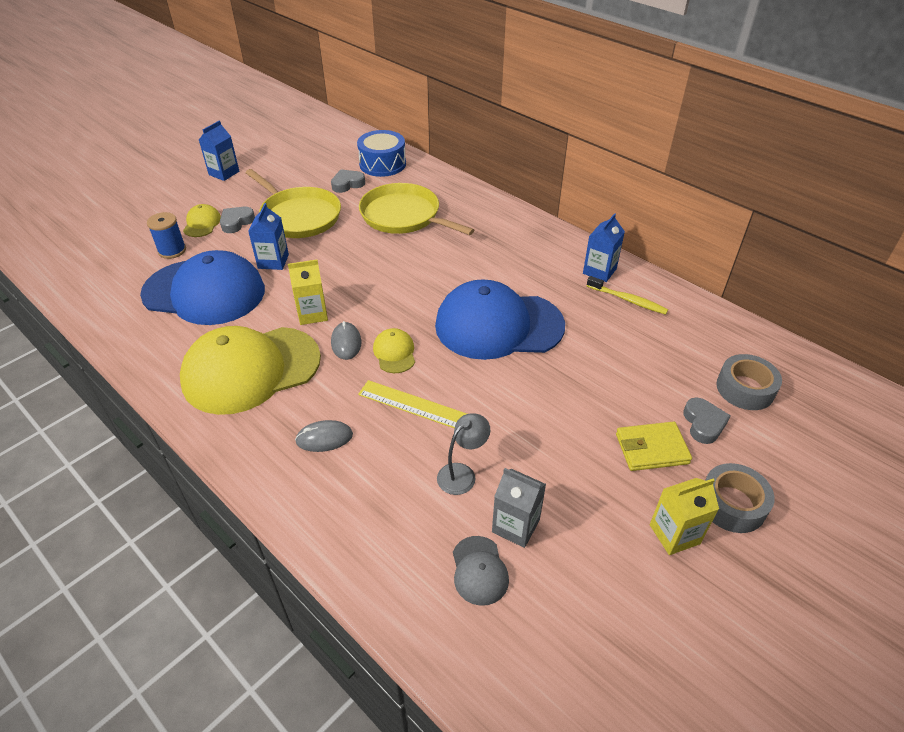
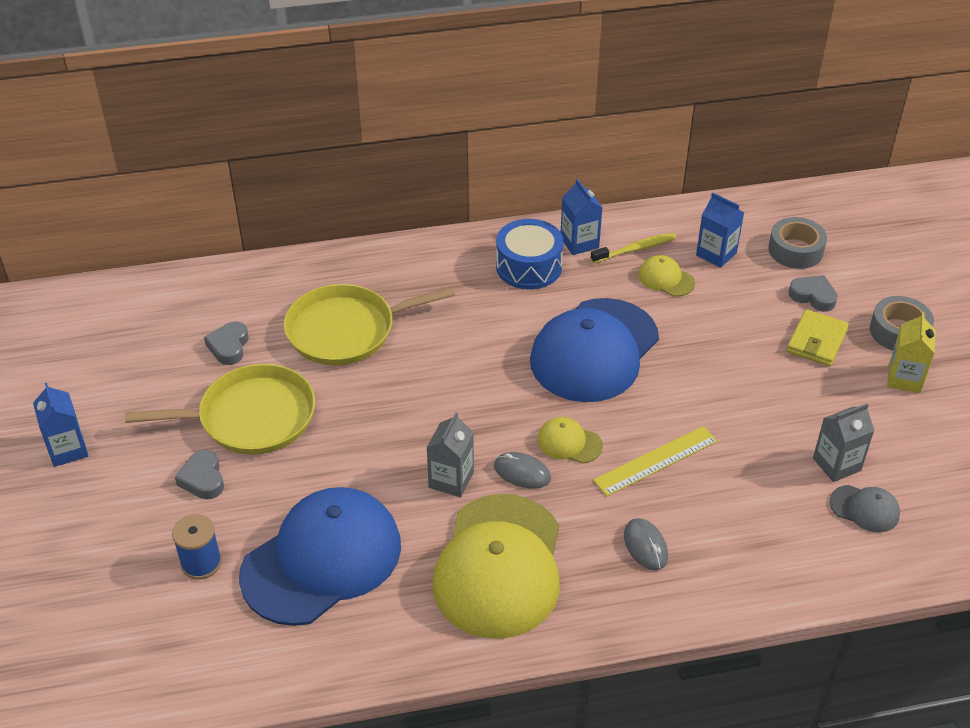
camera: 55 degrees left, 0 degrees up
yellow cap [183,204,221,237] -> yellow cap moved to [638,255,695,297]
blue carton [248,203,289,270] -> blue carton moved to [696,193,744,268]
yellow carton [288,260,328,325] -> grey carton [427,412,474,497]
grey mouse [295,420,353,452] -> grey mouse turned 45 degrees counterclockwise [624,518,668,570]
blue drum [357,130,406,177] -> blue drum moved to [496,219,563,289]
grey lamp [437,413,490,495] -> none

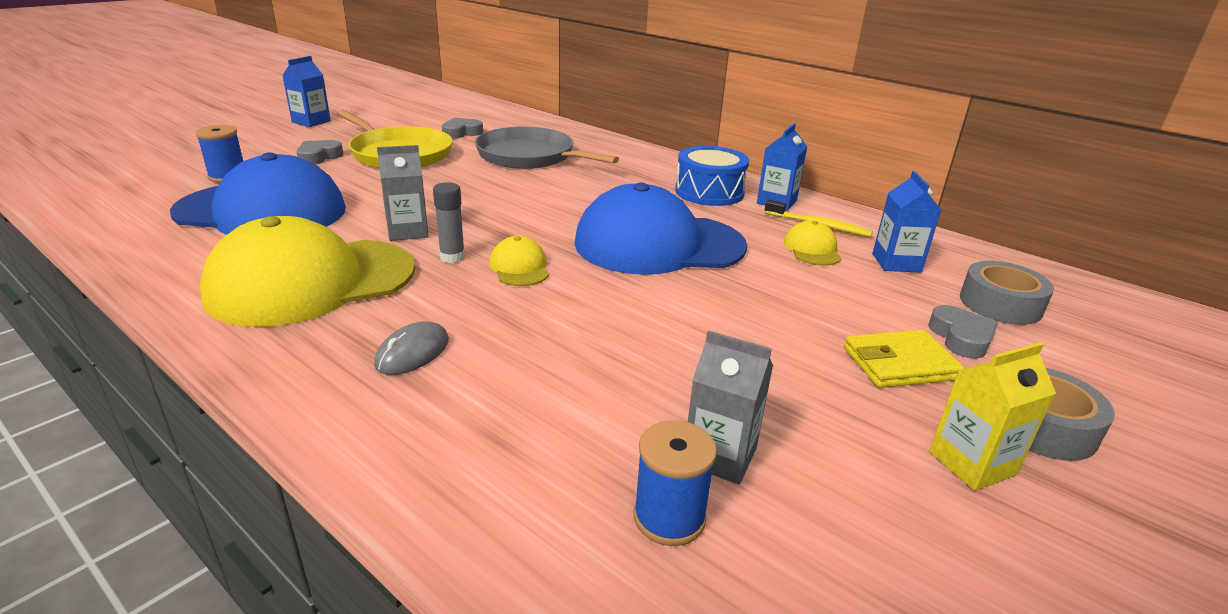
camera: 50 degrees right, 15 degrees down
yellow pan [284,284,455,365] -> grey pan [475,127,619,169]
grey mouse [494,452,551,489] -> grey glue stick [433,182,465,263]
yellow ruler [593,426,718,496] -> none
grey cap [830,485,900,532] -> blue spool [634,420,717,546]

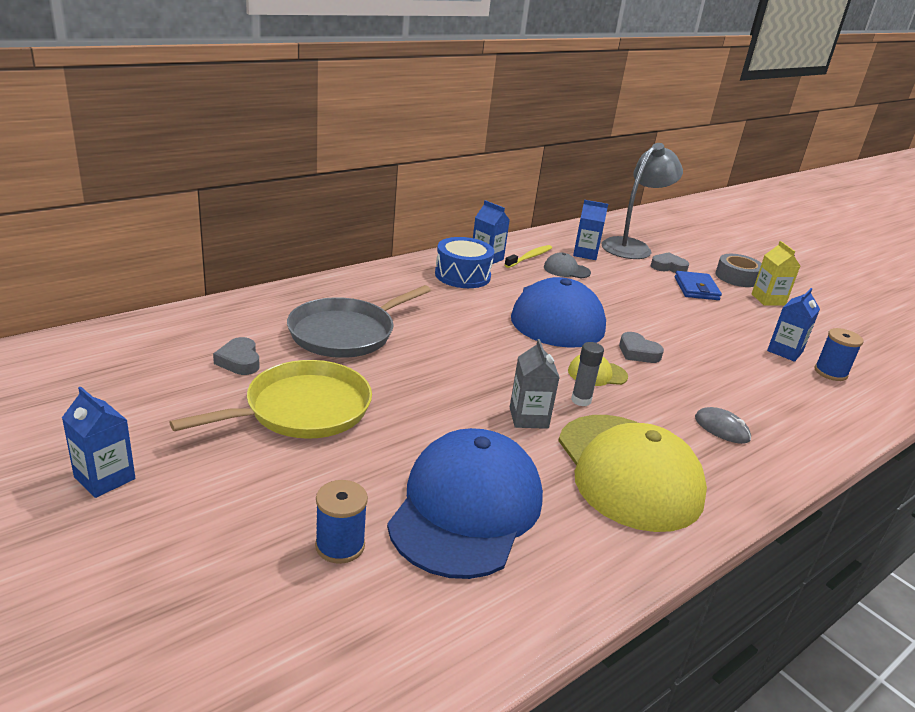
camera: 80 degrees left, 0 degrees up
grey heart [296,140,343,164] -> grey heart moved to [619,332,664,363]
grey carton [688,330,773,484] -> blue carton [767,288,820,362]
yellow cap [784,221,841,266] -> grey cap [544,253,591,278]
yellow wallet [844,330,964,388] -> blue wallet [675,271,722,300]
grey tape [960,261,1054,325] -> grey lamp [601,143,683,259]

